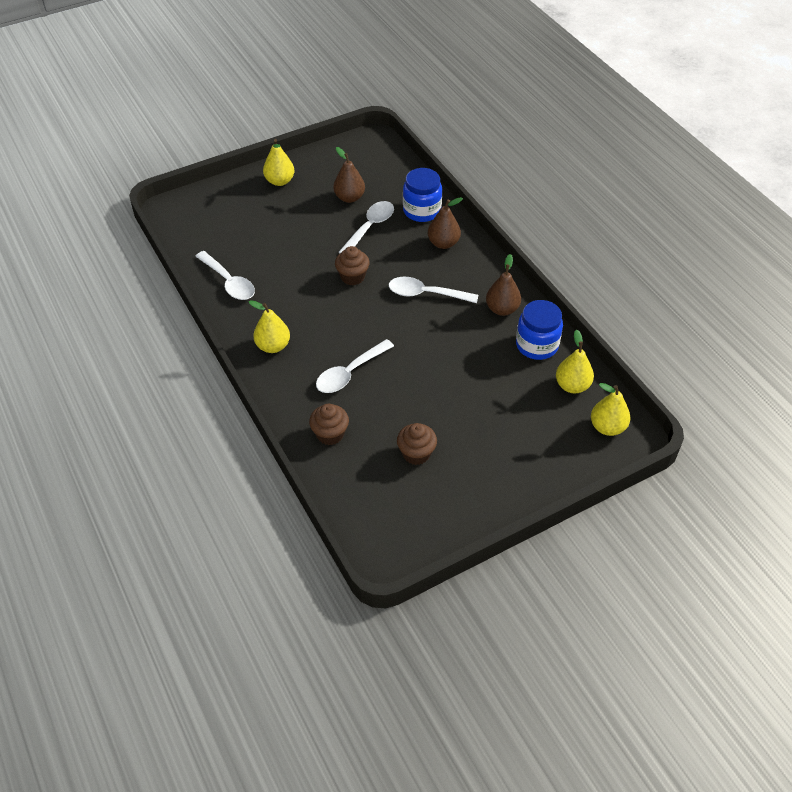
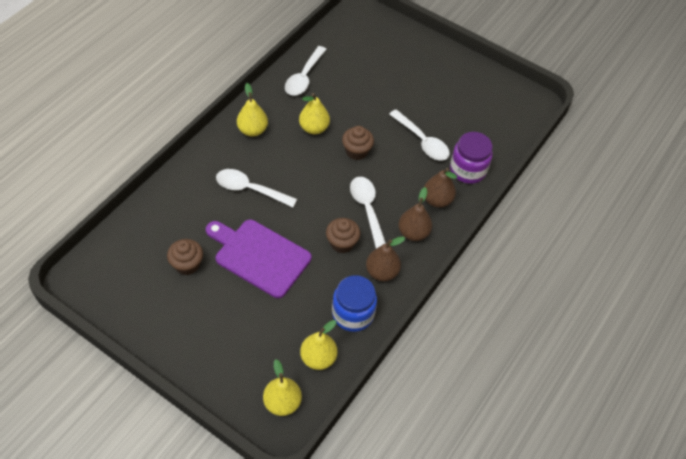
camera: 60 degrees right, 5 degrees up
yellow pear [263,139,295,186] -> yellow pear moved to [299,93,330,134]
brown cupcake [309,404,349,445] -> brown cupcake moved to [326,218,360,253]
brown pear [333,147,365,203] -> brown pear moved to [398,187,432,241]
white spoon [338,201,394,254] -> white spoon turned 45 degrees clockwise [389,109,450,160]
blue jar [403,168,442,222] -> purple jar [450,132,493,184]
none -> purple cutting board [206,220,311,298]

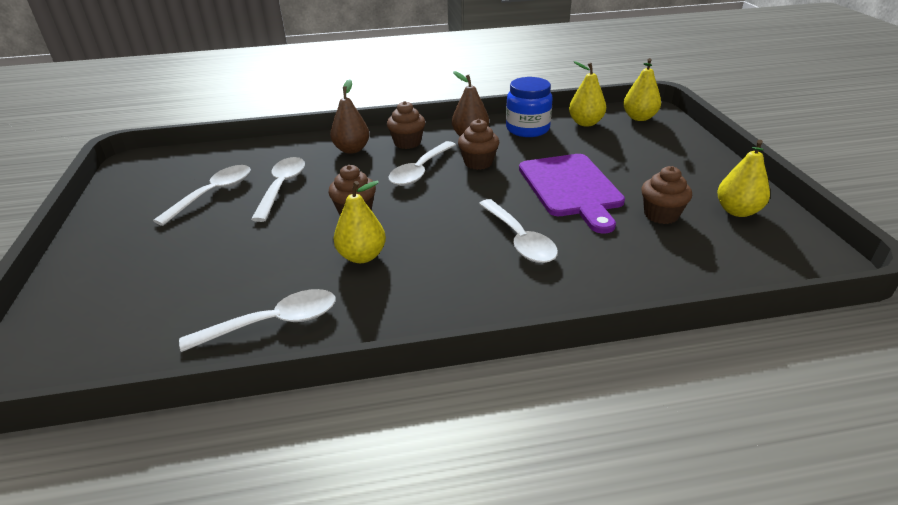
camera: 130 degrees left, 20 degrees down
yellow pear [237,83,268,137] -> yellow pear moved to [717,140,770,217]
brown pear [398,187,432,241] -> brown cupcake [387,101,426,149]
purple jar [450,132,493,184] -> none
none -> white spoon [153,165,251,226]

